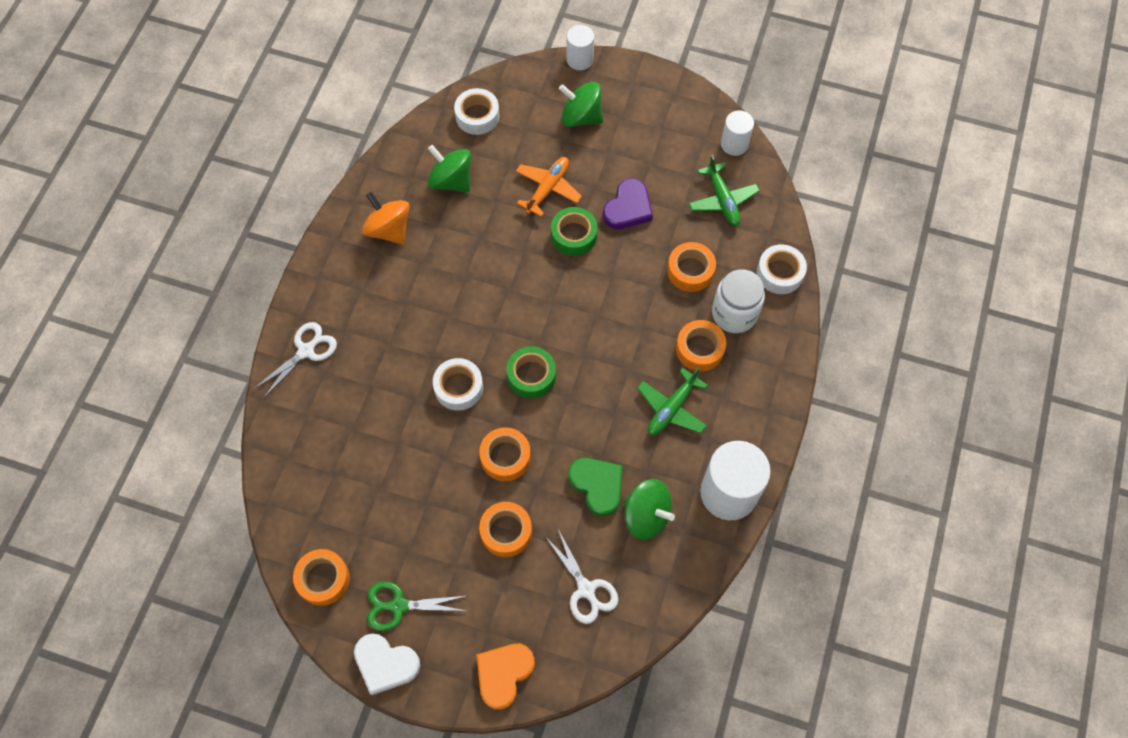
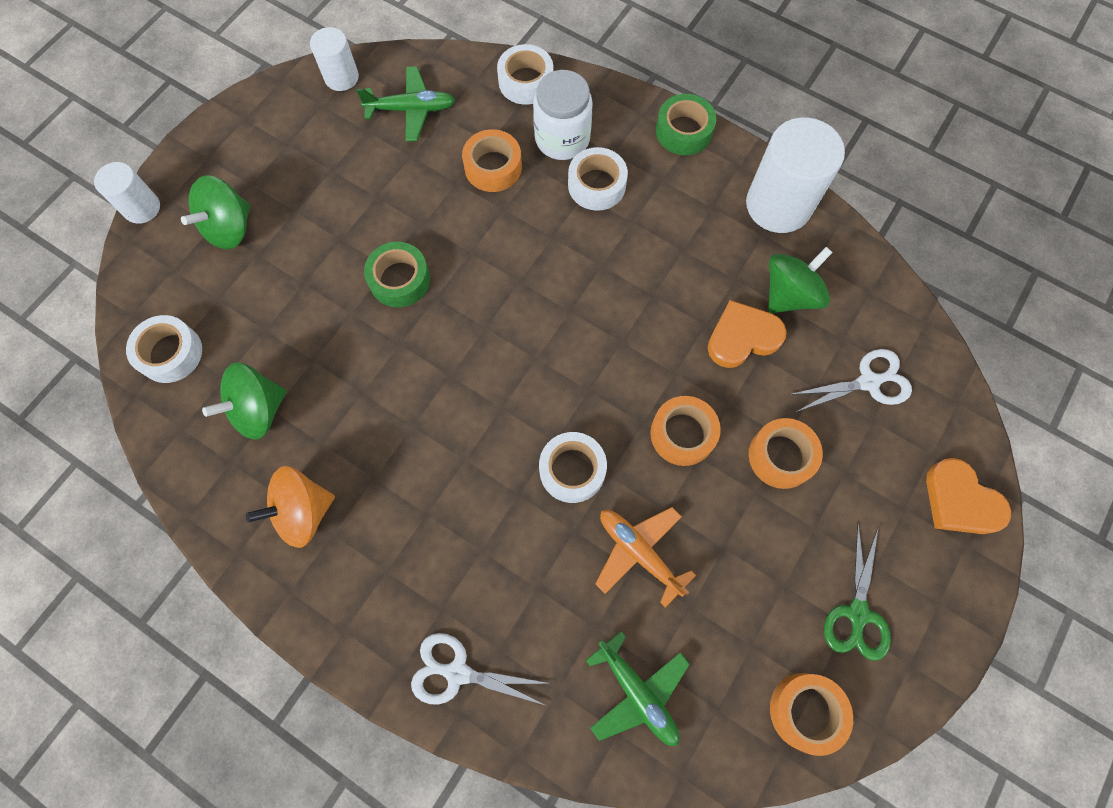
camera: 75 degrees left, 5 degrees up
white scissors [254,322,337,399] -> white scissors turned 45 degrees counterclockwise [411,633,552,706]
white heart [354,633,420,695] -> none
green tape [506,346,556,399] -> green tape moved to [656,94,716,155]
orange plane [516,157,582,217] -> orange plane moved to [595,507,696,608]
green heart [569,458,623,517] -> orange heart [708,300,787,368]
purple heart [603,178,653,229] -> none
green plane [637,367,708,435] -> green plane moved to [586,631,690,746]
orange tape [676,320,726,371] -> white tape [568,147,628,211]

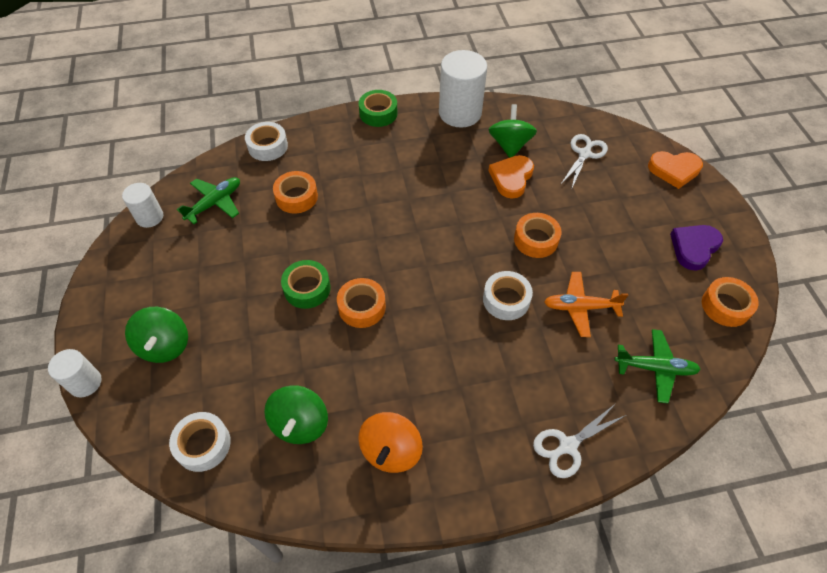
camera: 45 degrees left, 15 degrees down
white jar [533,70,593,160] -> none
white tape [568,147,628,211] -> none
orange tape [749,418,823,489] -> orange tape moved to [337,278,386,328]
green scissors [824,523,891,661] -> purple heart [670,225,723,271]

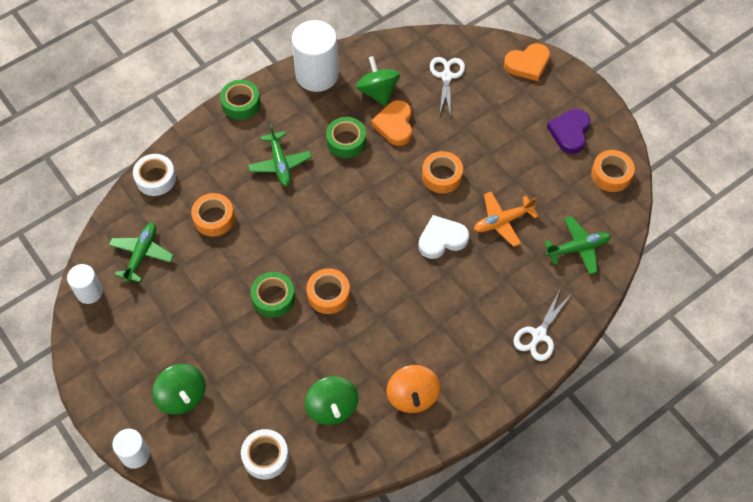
camera: 25 degrees left, 5 degrees up
white tape [483,271,533,320] -> white heart [418,215,469,259]
none -> green plane [248,124,312,186]
none -> green tape [326,117,366,158]

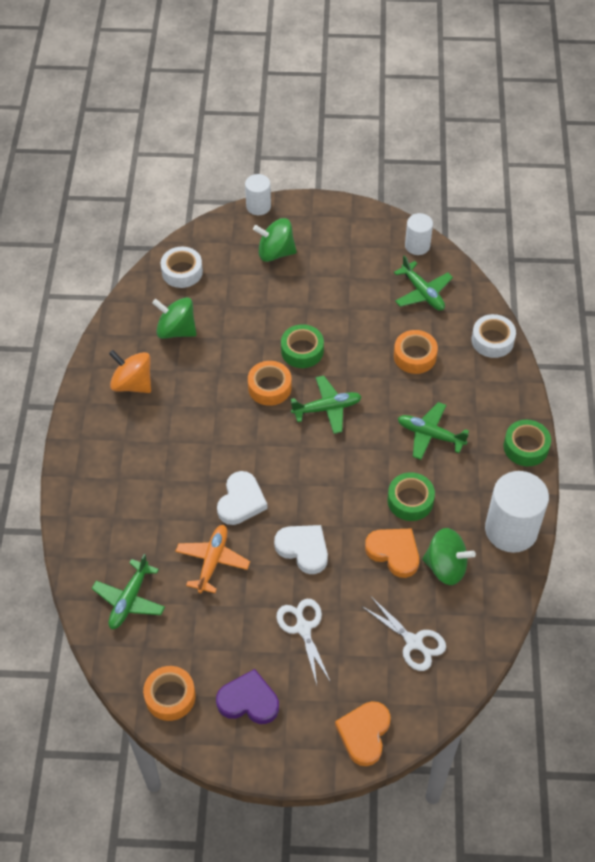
camera: 130 degrees right, 5 degrees down
orange tape [422,151,463,194] -> white heart [274,525,328,574]
white scissors [513,290,570,361] -> white scissors moved to [276,599,331,685]
purple heart [547,109,590,154] -> purple heart turned 45 degrees counterclockwise [216,669,279,724]
none -> green plane [291,376,362,434]

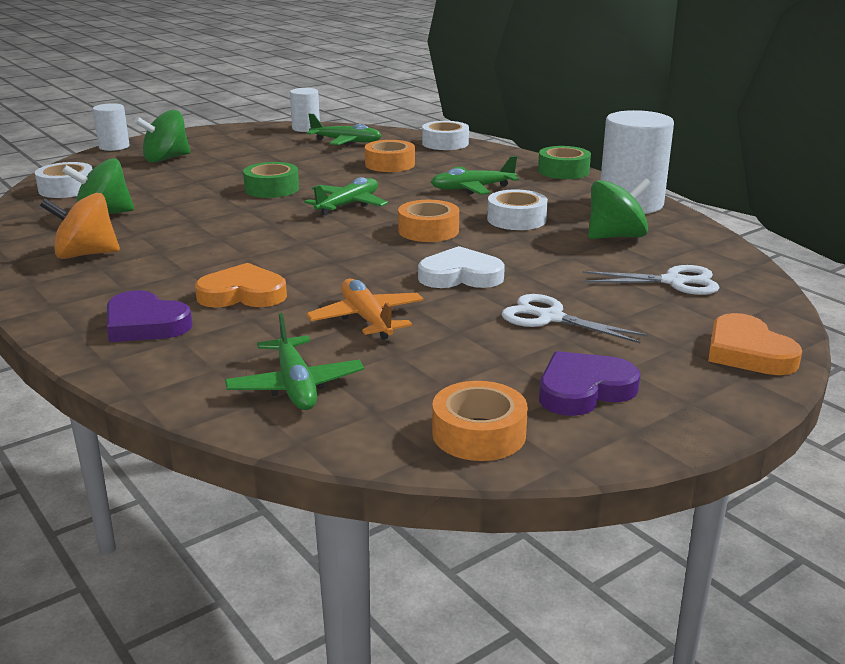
camera: 40 degrees left, 30 degrees down
white heart [217,471,268,525] -> none
orange tape [248,361,292,406] -> orange tape moved to [398,200,459,242]
orange heart [365,528,419,578] -> orange heart moved to [195,263,287,308]
green tape [387,472,435,521] -> white tape [487,190,548,230]
none -> purple heart [107,290,193,342]

